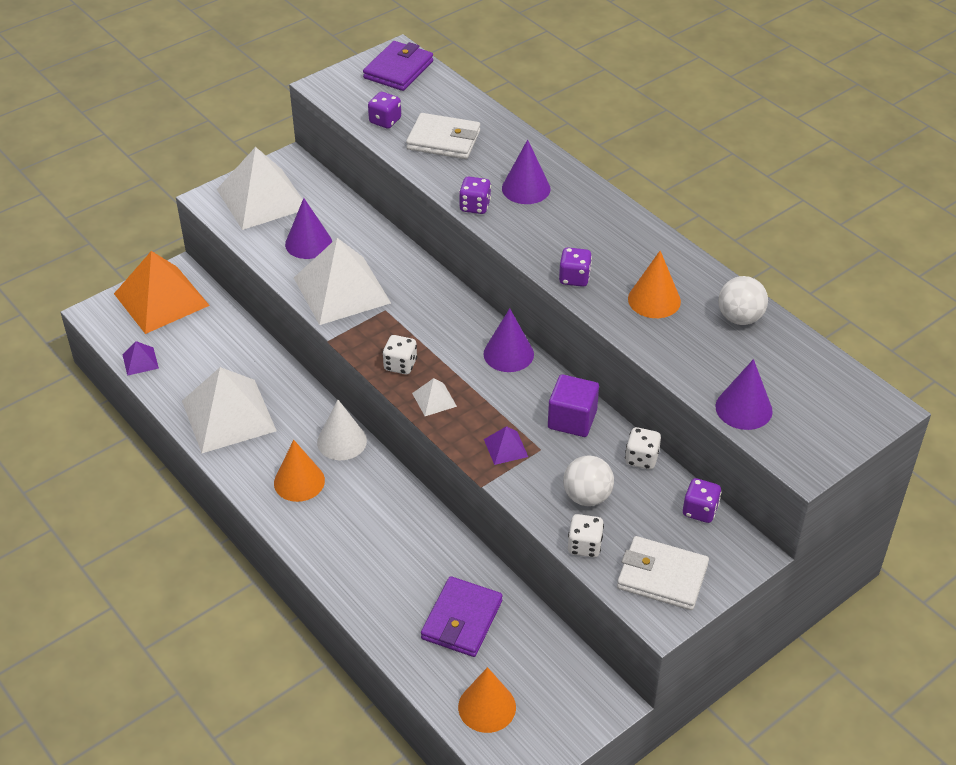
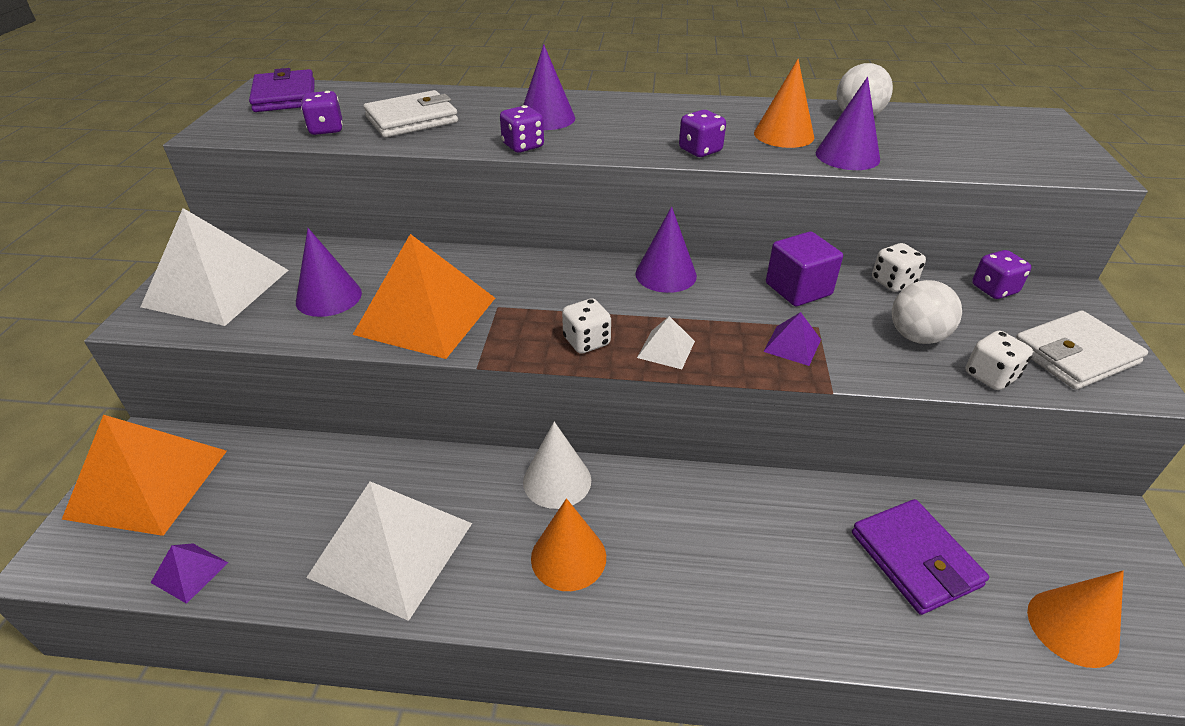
camera: 45 degrees left, 5 degrees down
white pyramid [294,238,391,325] -> orange pyramid [353,234,495,359]
purple cone [715,359,773,430] -> purple cone moved to [816,77,880,170]

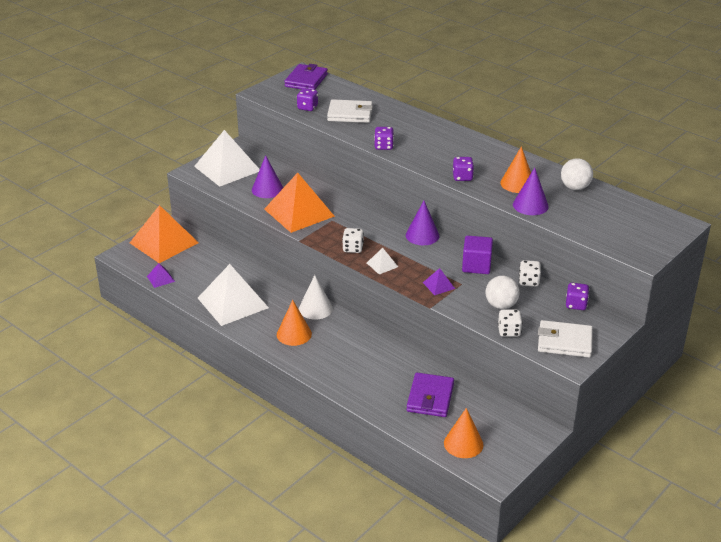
camera: 35 degrees right, 5 degrees down
purple cone [523,44,575,130] -> none

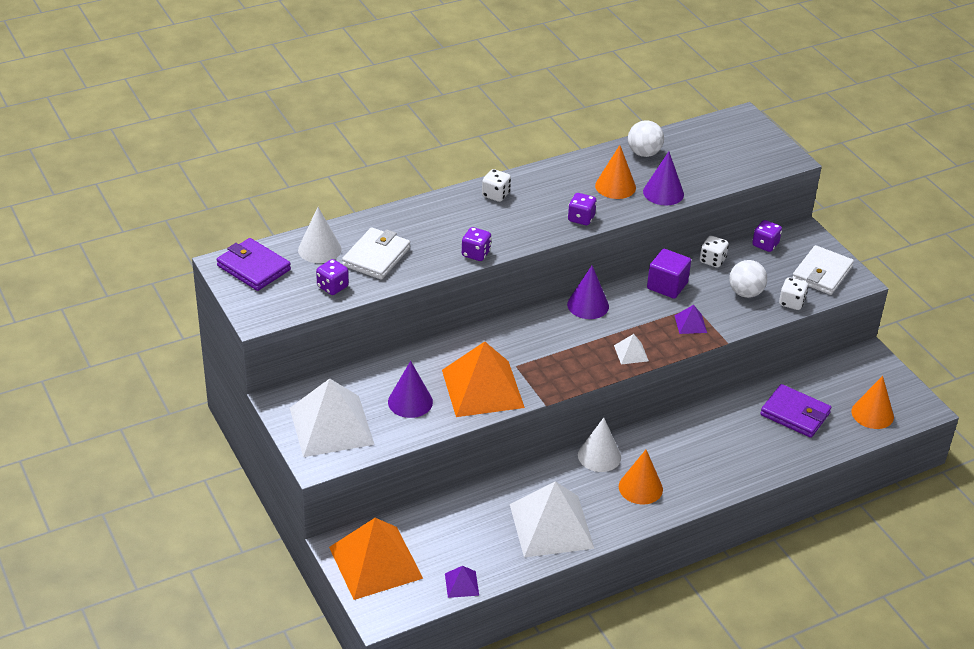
camera: 70 degrees left, 5 degrees up
white dice [342,228,364,253] -> white dice moved to [482,169,511,202]
none -> white cone [298,207,342,263]

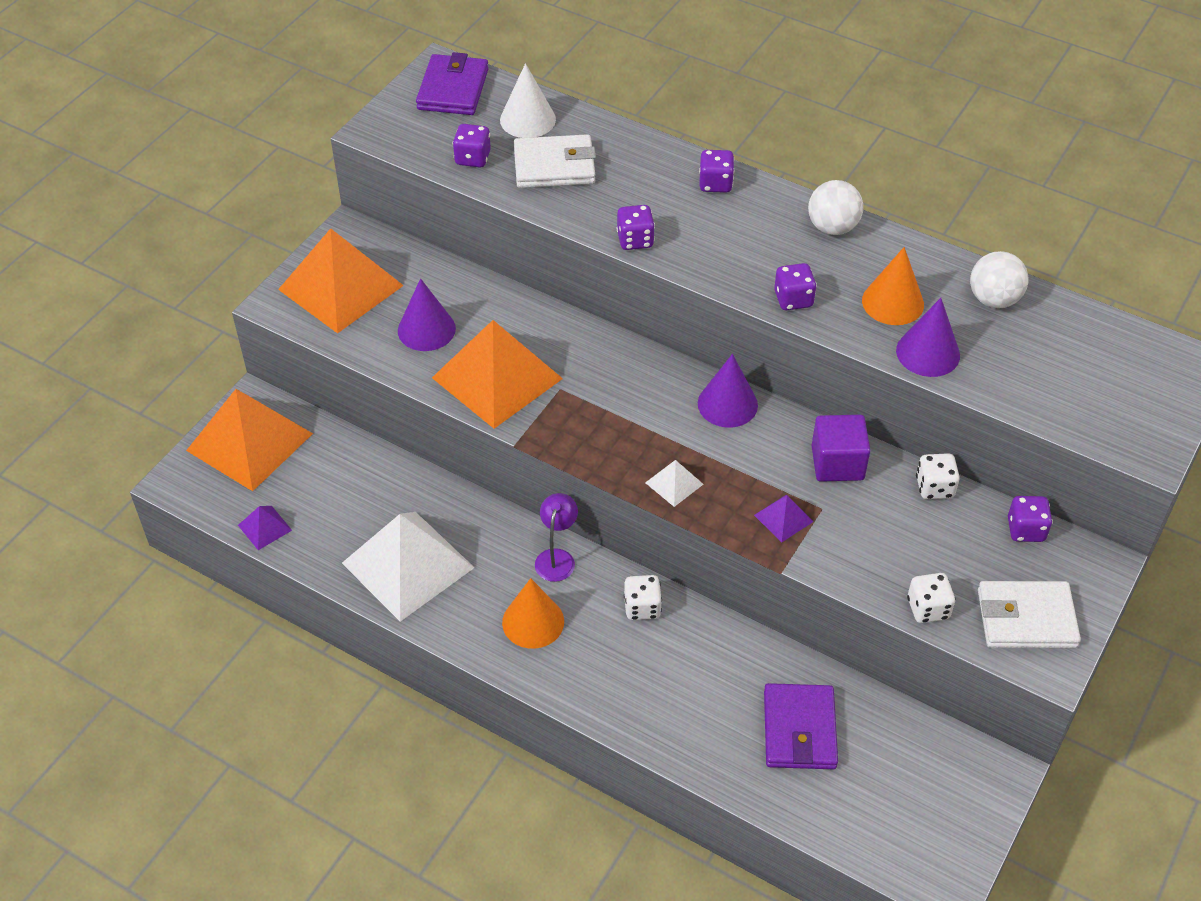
camera: 60 degrees right, 10 degrees up
white pyramid [290,378,375,457] -> orange pyramid [278,228,404,334]
white dice [482,169,511,202] -> white dice moved to [624,575,662,620]
white cone [578,418,621,472] -> purple lamp [535,493,578,582]
white ball [729,260,767,298] -> white ball moved to [808,180,863,235]
orange cone [852,376,894,429] -> none
none -> purple dice [699,150,734,193]

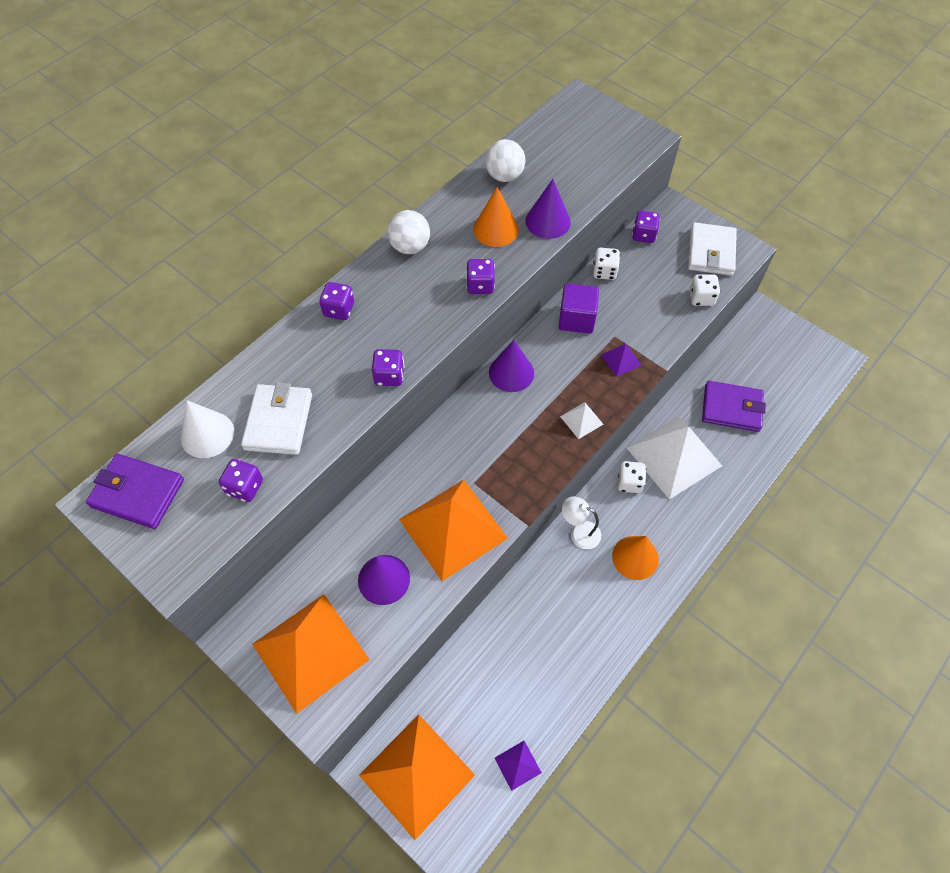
camera: 80 degrees left, 10 degrees up
white pyramid [342,512,475,622] -> white pyramid moved to [627,416,722,500]
purple lamp [535,493,578,582] -> white lamp [562,496,601,549]

